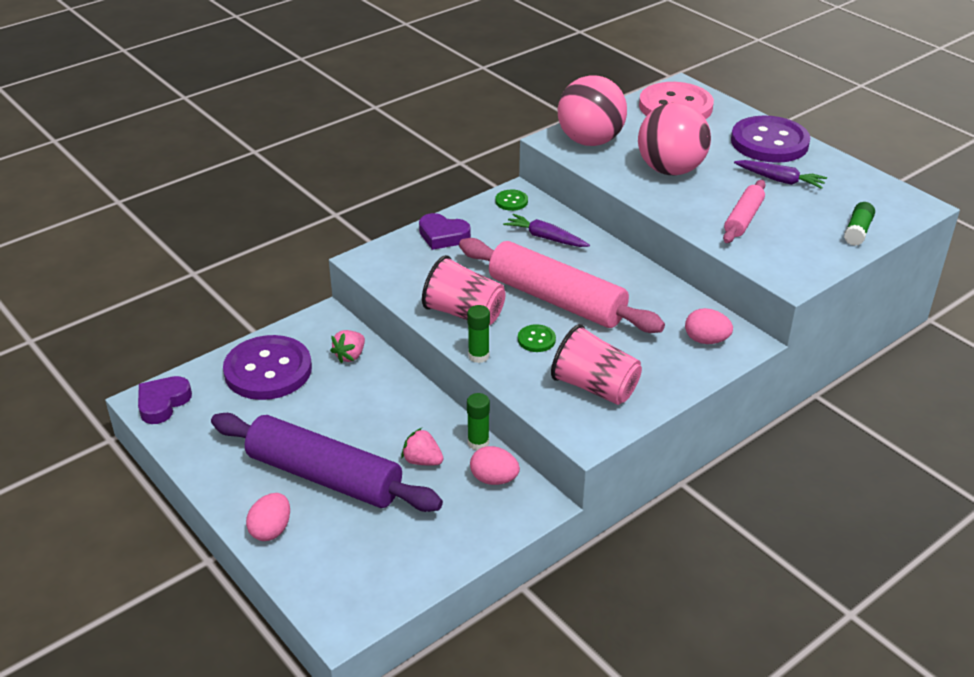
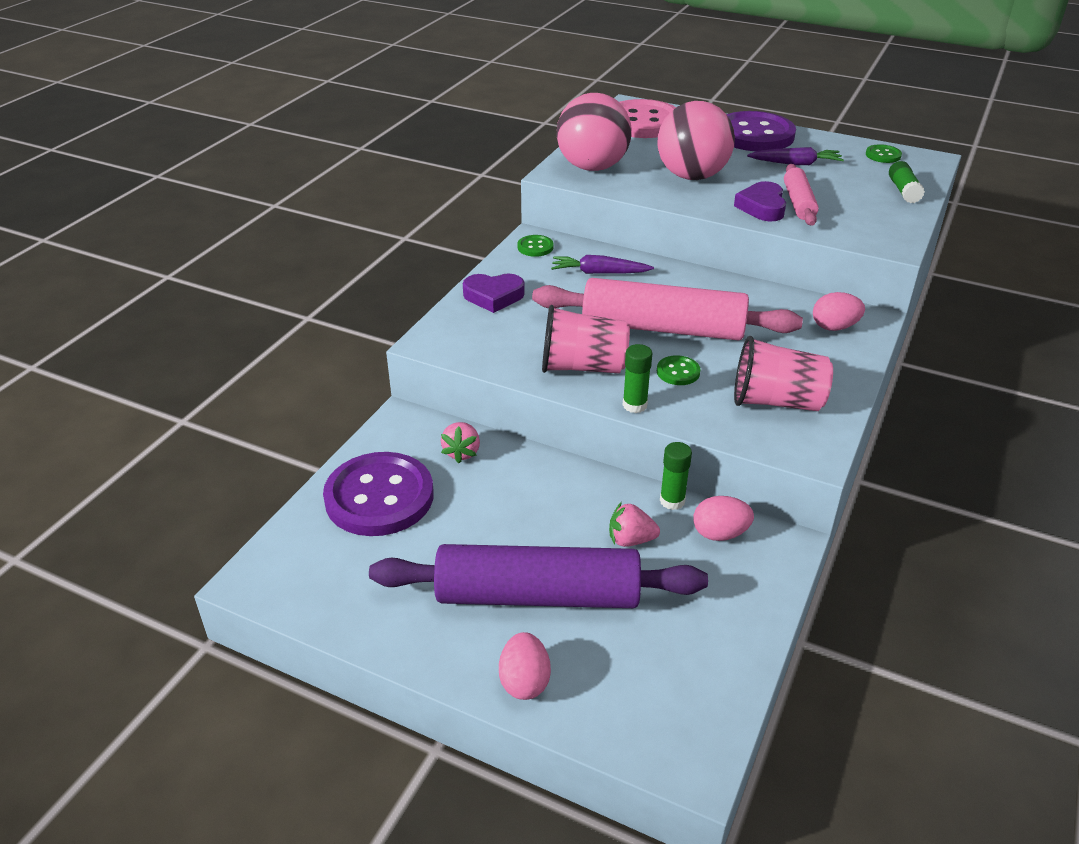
camera: 25 degrees left, 0 degrees up
purple heart [138,376,192,424] -> purple heart moved to [734,181,786,221]
none -> green button [866,144,902,163]

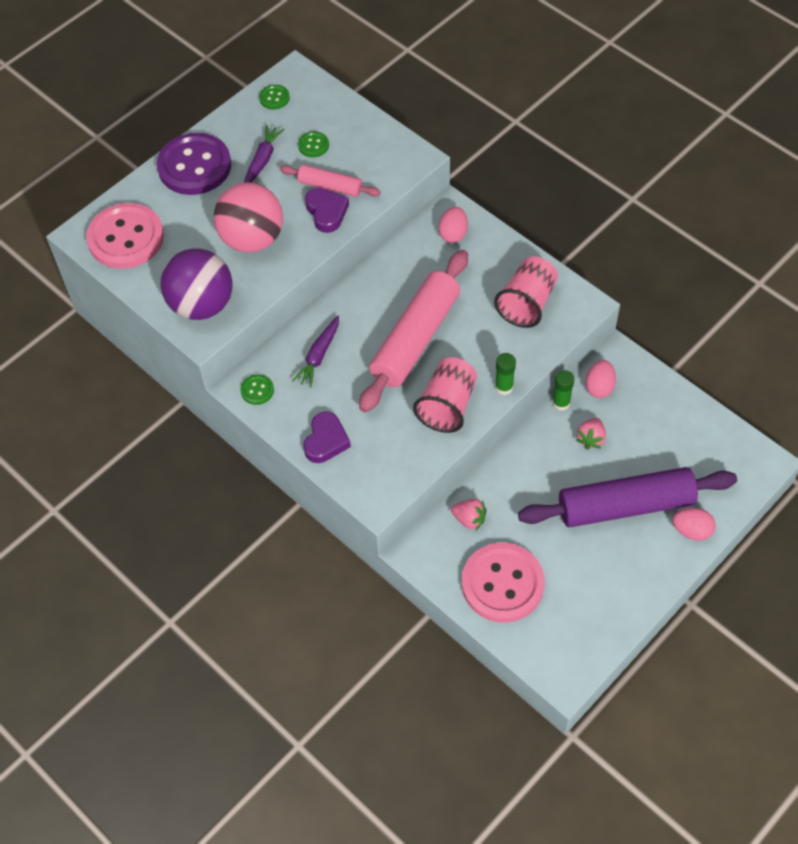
camera: 70 degrees left, 20 degrees up
purple button [323,452,434,536] -> pink button [462,543,545,622]
purple rolling pin [369,544,708,608] -> purple rolling pin turned 60 degrees clockwise [518,467,737,528]
pink ball [556,93,632,171] -> purple ball [160,248,232,320]
green button [657,355,700,385] -> green button moved to [298,131,329,157]
purple heart [734,181,786,221] -> purple heart turned 135 degrees counterclockwise [305,188,349,233]
green glue stick [889,161,925,203] -> none

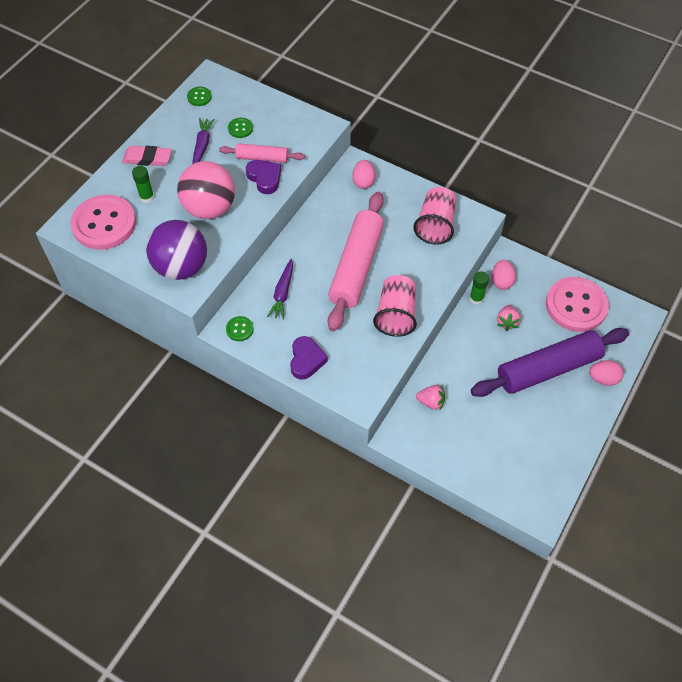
camera: 15 degrees left, 0 degrees up
purple button [157,133,231,195] -> pink eraser [122,146,172,166]
pink button [462,543,545,622] -> pink button moved to [546,277,609,332]
green glue stick [495,353,516,395] -> green glue stick moved to [132,166,154,203]

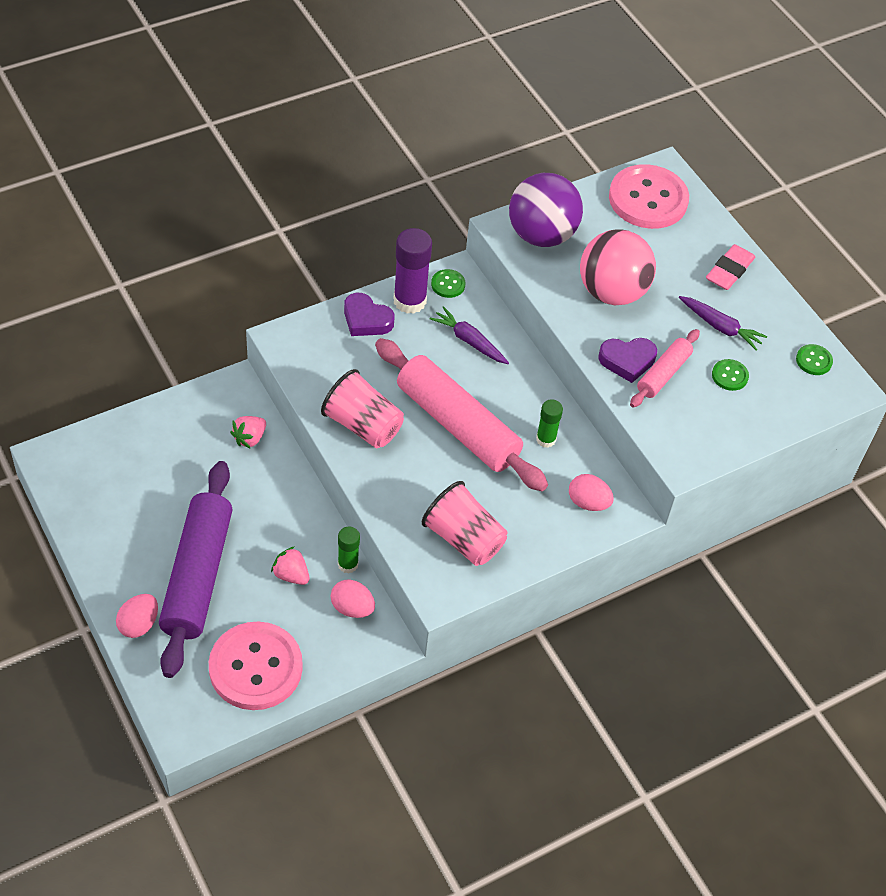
camera: 115 degrees right, 5 degrees down
green glue stick [132,166,154,203] -> green glue stick moved to [536,399,563,448]
none -> purple glue stick [394,228,432,314]

